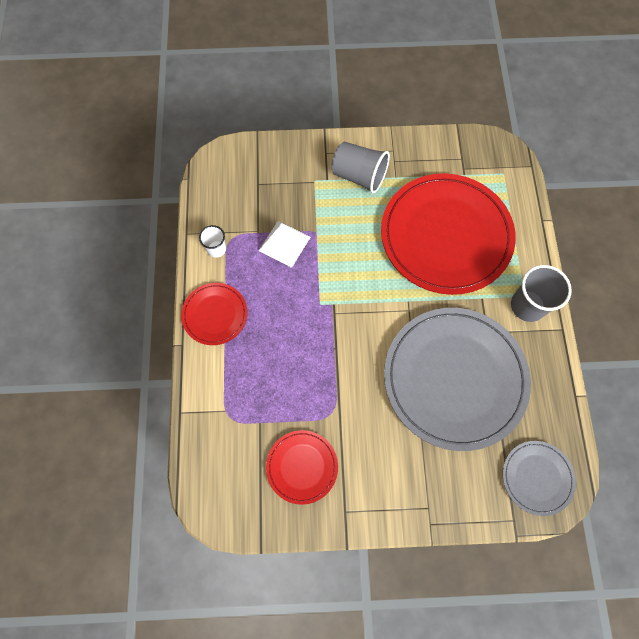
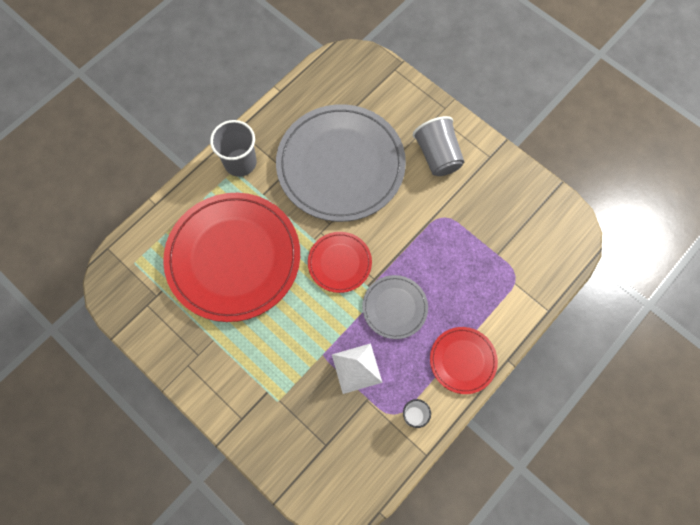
camera: 135 degrees left, 0 degrees up
red plate [266,430,338,505] -> red plate moved to [308,232,372,293]
grey cup [331,142,390,194] -> grey cup moved to [413,116,464,176]
grey plate [503,441,576,516] -> grey plate moved to [362,275,428,339]

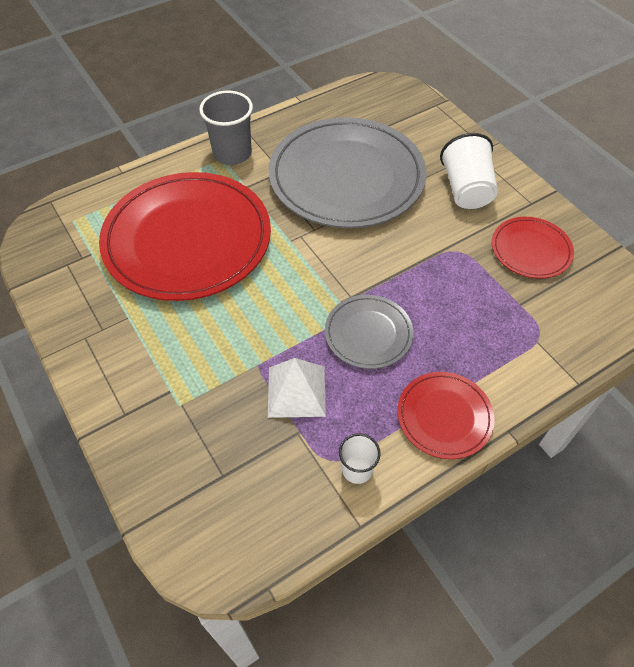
camera: 15 degrees right, 15 degrees down
red plate [308,232,372,293] -> red plate moved to [492,217,574,279]
grey cup [413,116,464,176] -> white cup [440,133,498,209]

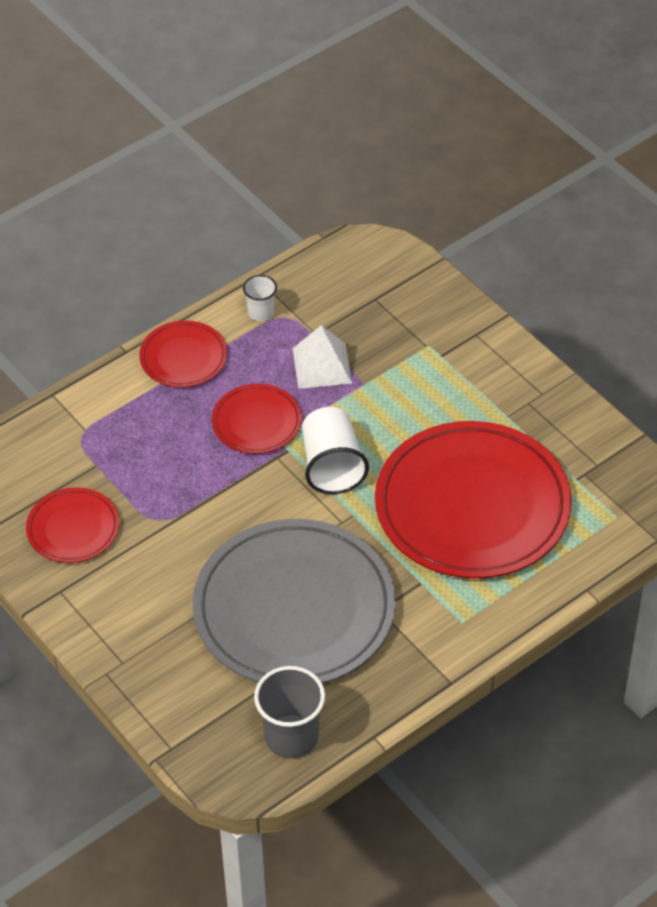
camera: 175 degrees right, 5 degrees down
grey cup [199,91,253,165] -> grey cup moved to [254,666,325,758]
grey plate [325,295,413,369] -> red plate [212,384,302,454]
white cup [440,133,498,209] -> white cup moved to [302,407,369,494]

